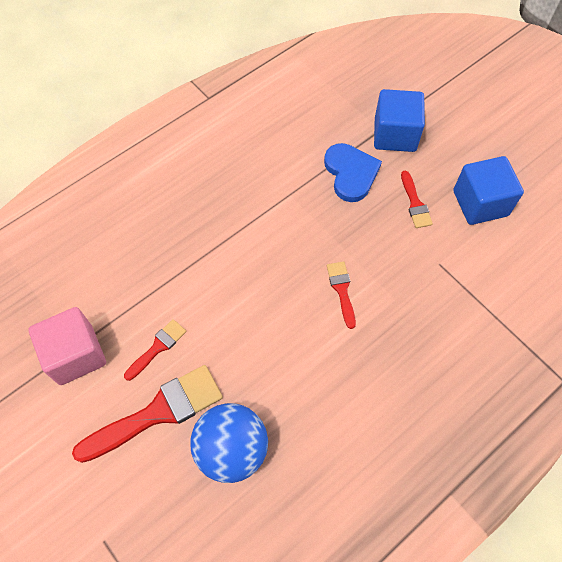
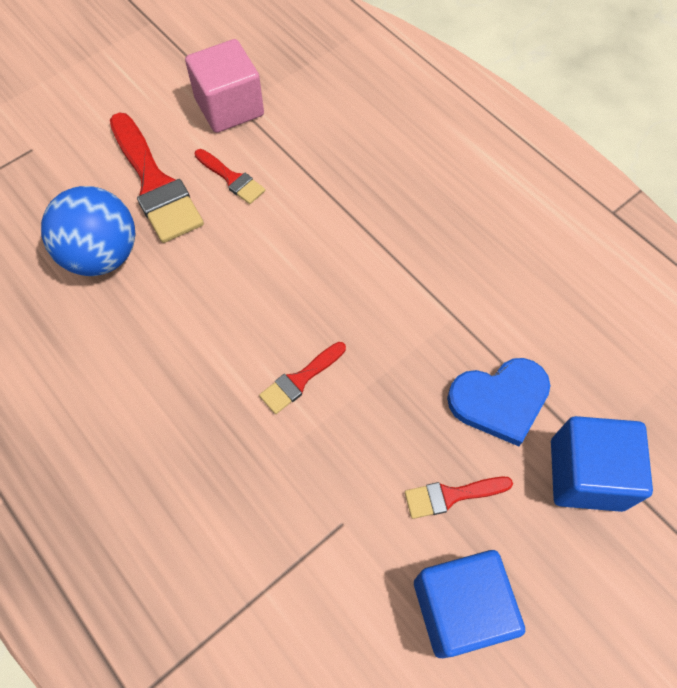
camera: 90 degrees right, 0 degrees up
red brush [327,261,356,329] -> red brush turned 150 degrees clockwise [259,342,346,414]

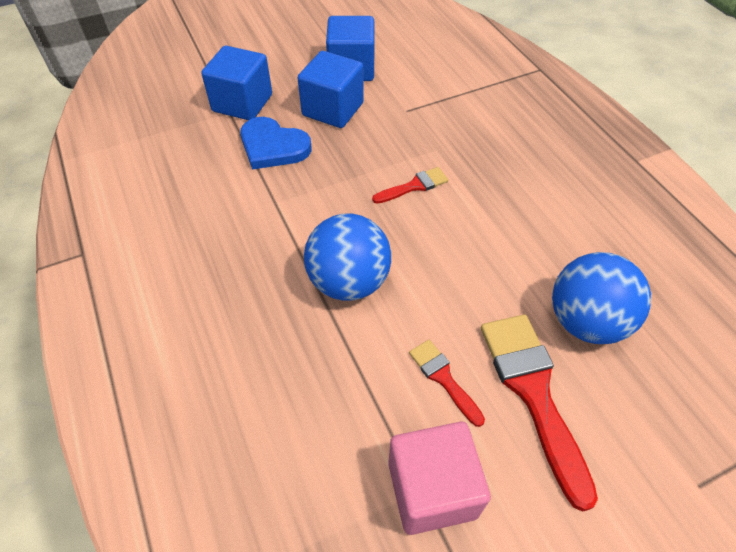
camera: 165 degrees left, 10 degrees down
red brush [405,477,513,519] -> blue cube [298,51,364,128]
blue heart [447,358,551,446] -> blue heart turned 150 degrees counterclockwise [240,117,311,170]
none -> blue ball [304,214,391,301]

